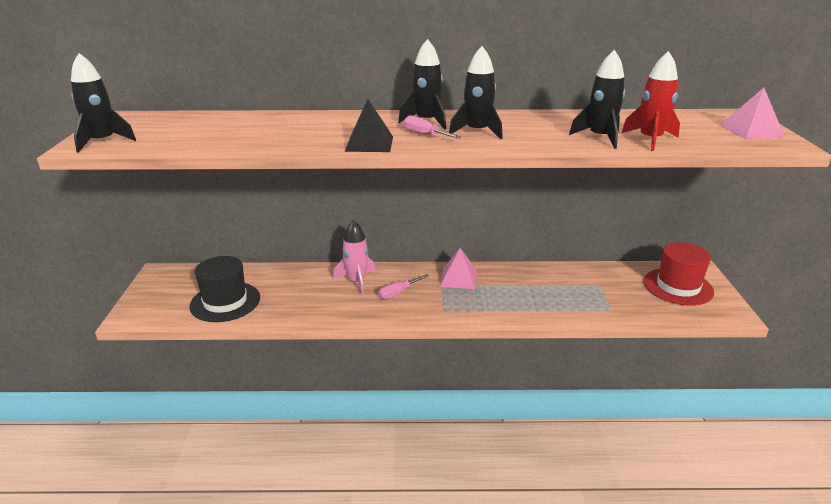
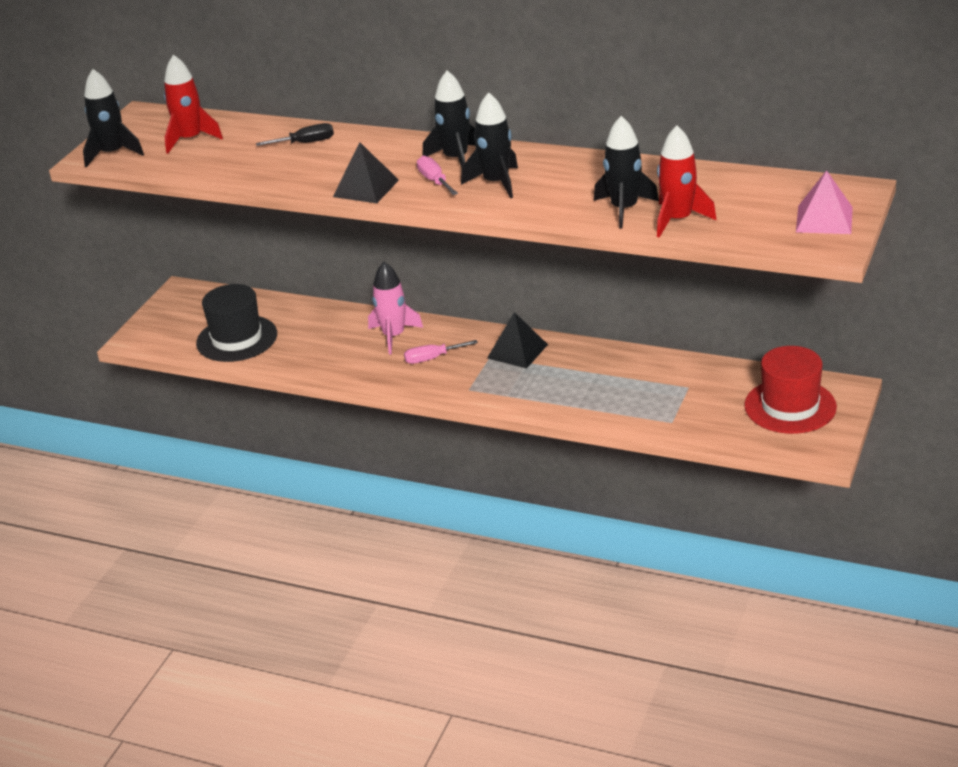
camera: 25 degrees right, 5 degrees up
pink pyramid [440,248,477,289] -> black pyramid [487,312,548,368]
none -> red rocket [164,55,223,154]
none -> black screwdriver [256,123,334,146]

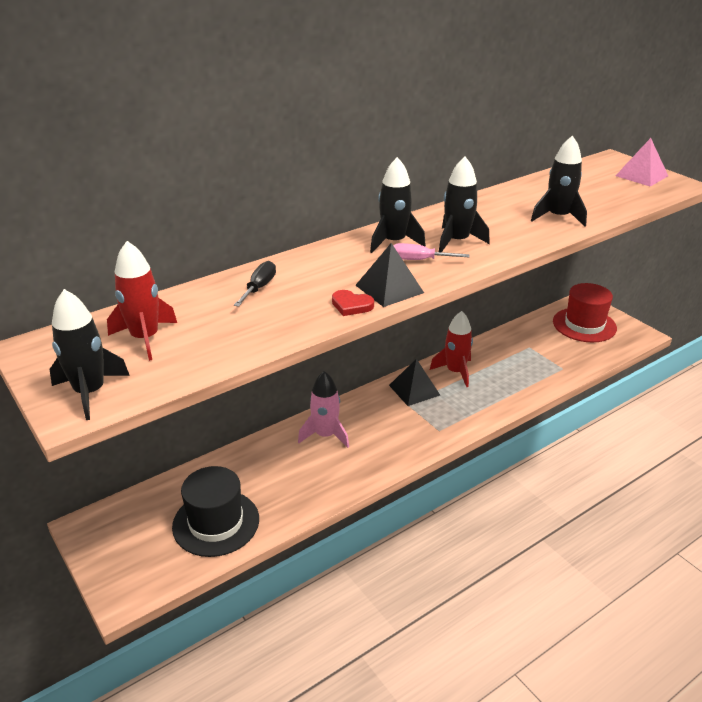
camera: 60 degrees left, 0 degrees up
pink screwdriver [404,340,478,364] -> none
red rocket [657,125,717,238] -> red rocket moved to [430,311,473,387]
none -> red heart [332,290,374,316]

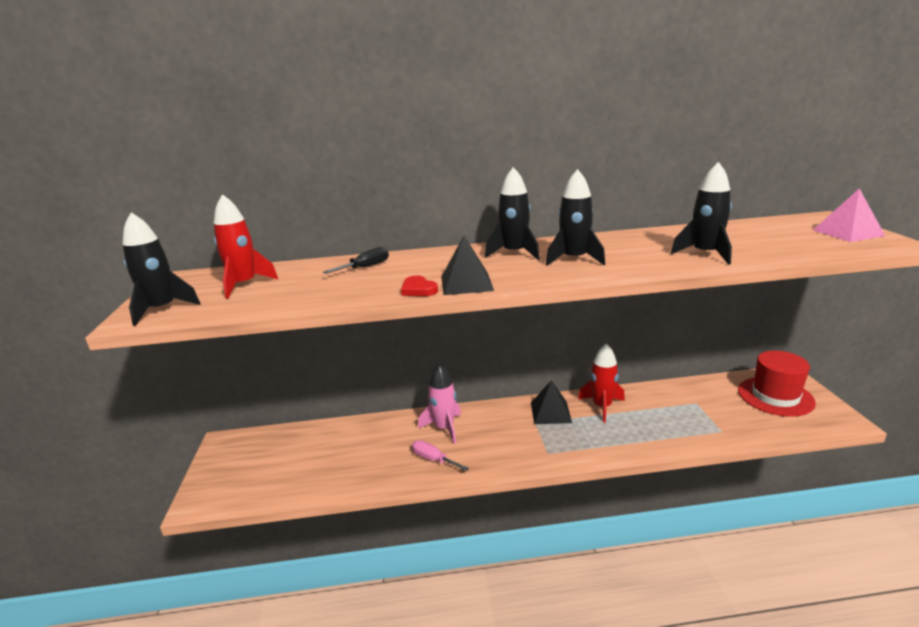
camera: 30 degrees right, 10 degrees down
black hat [172,466,259,557] -> none
pink screwdriver [393,243,470,260] -> pink screwdriver moved to [412,440,469,471]

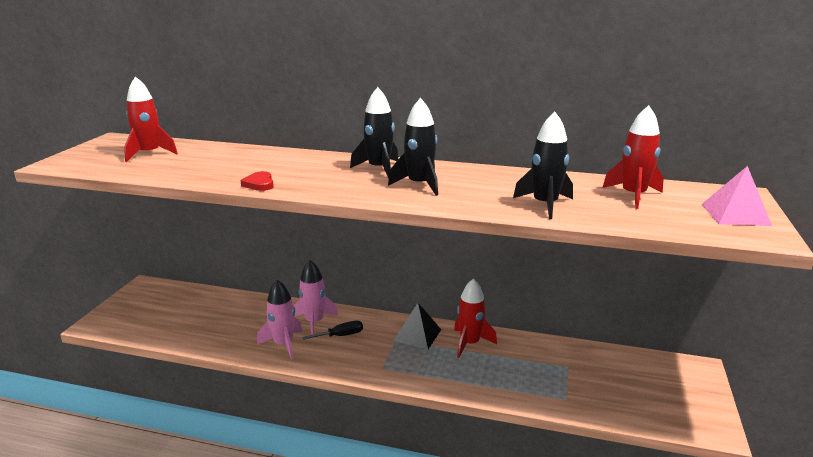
camera: 20 degrees right, 0 degrees up
black rocket [122,212,201,326] -> none
black screwdriver [323,247,389,274] -> black screwdriver moved to [302,320,363,340]
pink screwdriver [412,440,469,471] -> pink rocket [257,280,303,360]
black pyramid [441,236,494,295] -> none
red hat [738,351,816,417] -> none
none -> red rocket [602,105,664,209]

